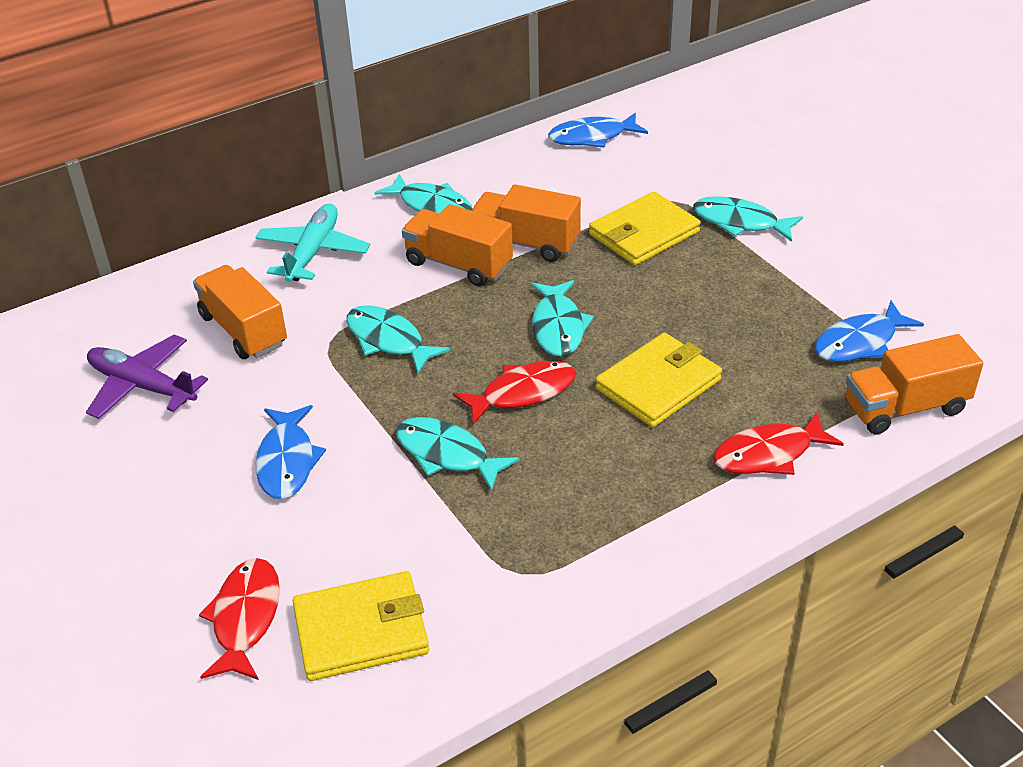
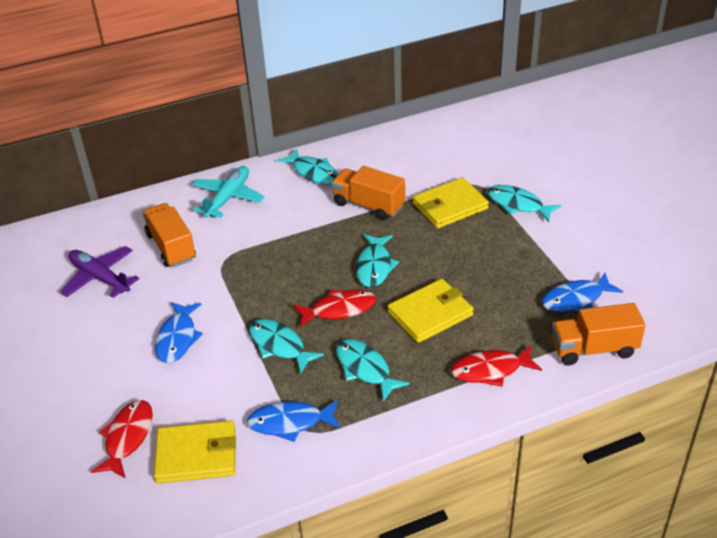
camera: 10 degrees right, 0 degrees up
turquoise fish [346,305,450,373] -> turquoise fish moved to [336,339,410,402]
orange truck [402,204,513,286] -> none
blue fish [548,113,648,148] -> blue fish moved to [247,400,341,442]

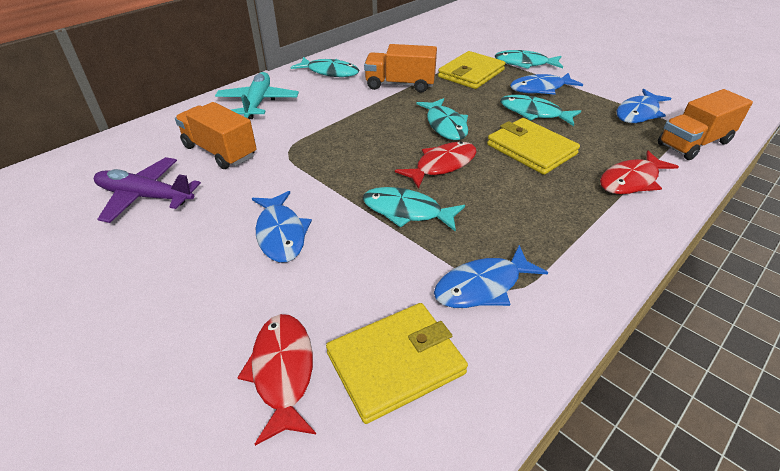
camera: 25 degrees left, 0 degrees up
turquoise fish [336,339,410,402] -> turquoise fish moved to [500,95,581,126]
yellow wallet [387,279,474,343] -> yellow wallet turned 75 degrees counterclockwise [487,118,580,175]
none -> blue fish [510,73,583,95]

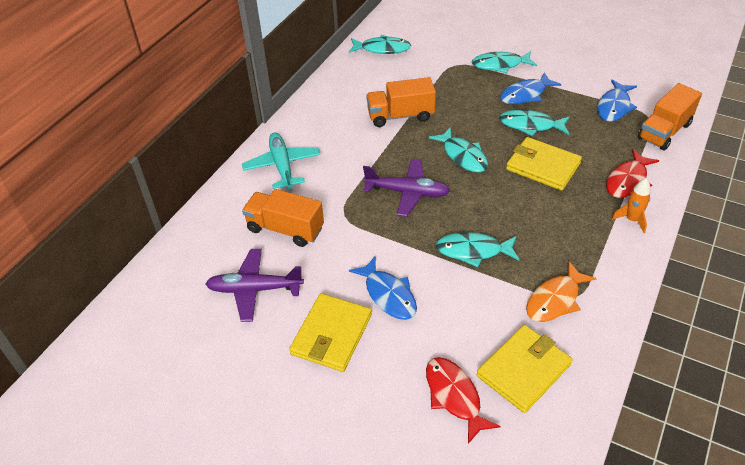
camera: 15 degrees left, 5 degrees up
turquoise fish [291,57,359,77] -> turquoise fish moved to [349,35,411,54]
red fish [395,142,477,189] -> none
blue fish [434,245,548,308] -> orange fish [526,261,597,322]
yellow wallet [438,51,506,89] -> yellow wallet moved to [289,293,372,372]
none -> purple plane [363,159,450,217]
none -> orange rocket [612,178,651,233]

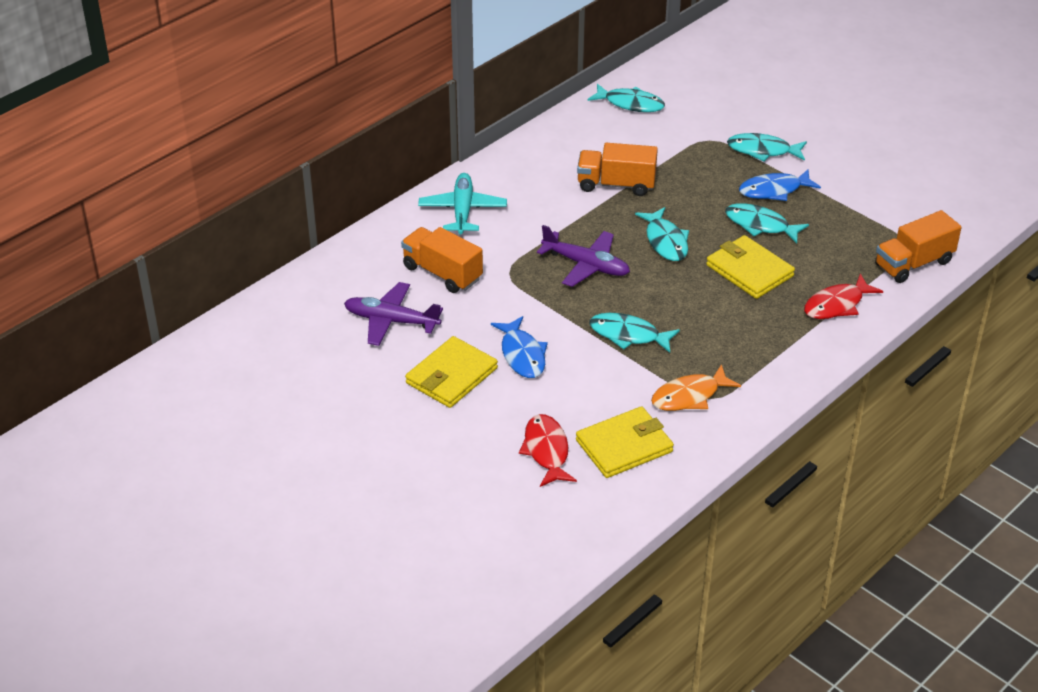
camera: 15 degrees right, 5 degrees down
blue fish [598,80,637,122] -> none
orange rocket [612,178,651,233] -> none

